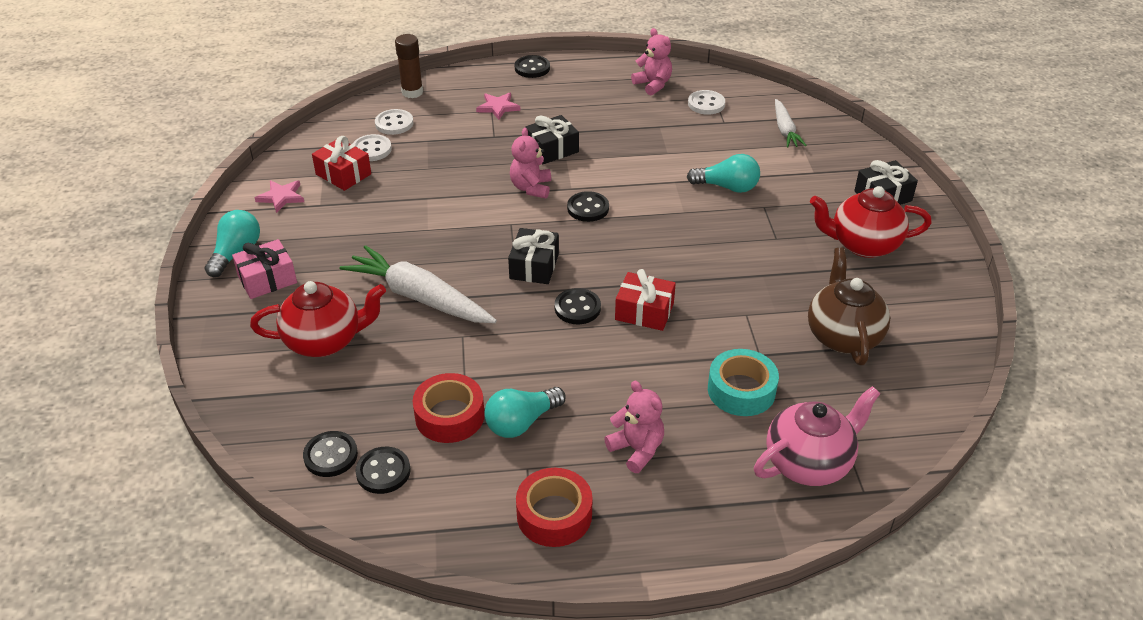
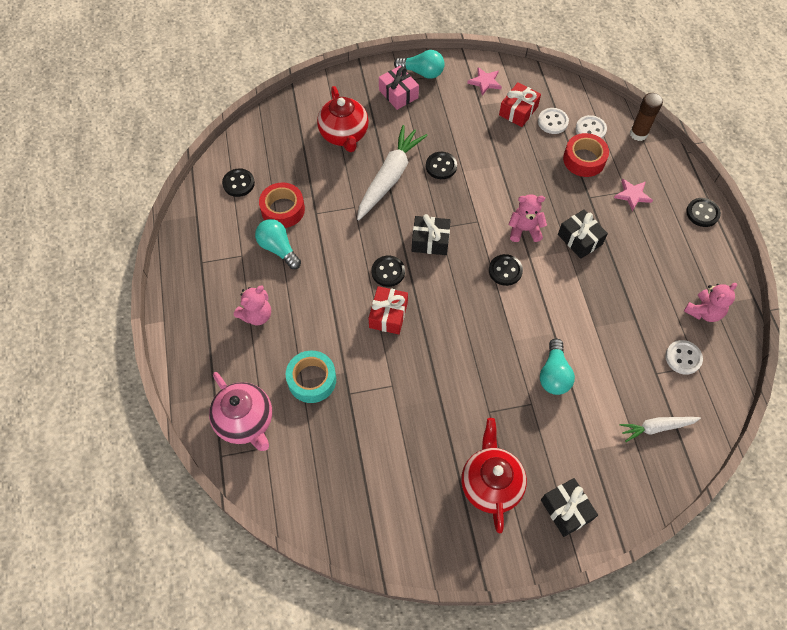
camera: 85 degrees right, 20 degrees up
black button [303,431,358,477] -> black button moved to [426,152,457,179]
red tape [516,468,593,547] -> red tape moved to [563,133,609,177]
brown teapot [808,248,890,365] -> none

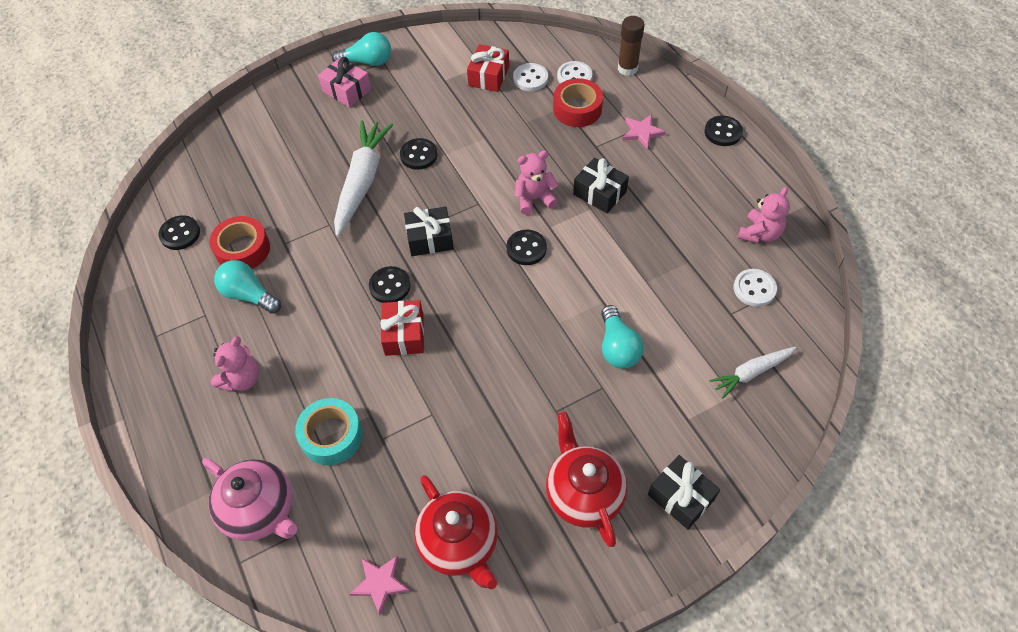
camera: 15 degrees left, 5 degrees down
red teapot [317,86,369,152] -> red teapot moved to [414,475,498,589]
pink star [467,67,502,95] -> pink star moved to [350,555,410,615]

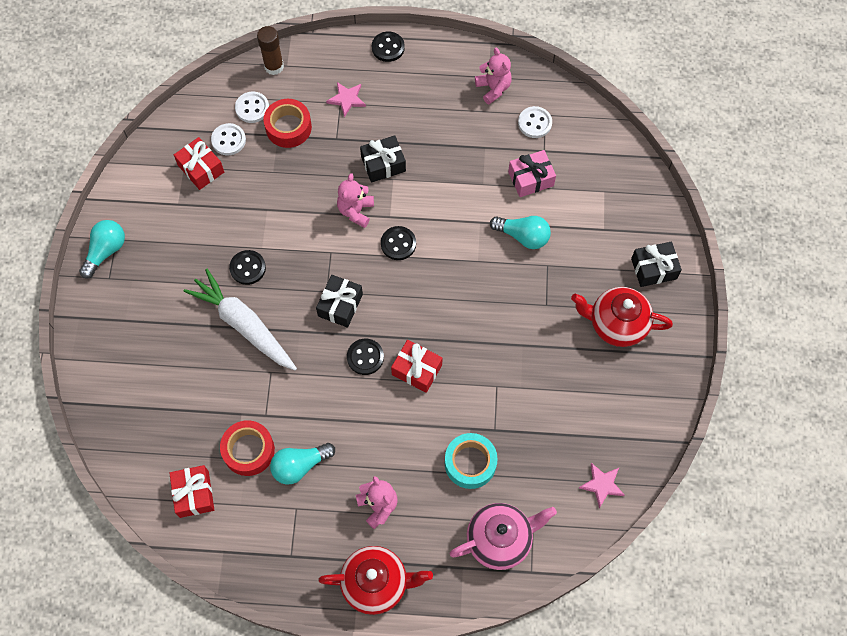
camera: 60 degrees left, 10 degrees up
black button [159,215,200,250] -> red gift [169,465,214,518]
pink gift [318,57,371,107] -> pink gift moved to [508,150,556,197]
red teapot [414,475,498,589] -> red teapot moved to [318,546,433,615]
white carrot [709,347,796,398] -> none

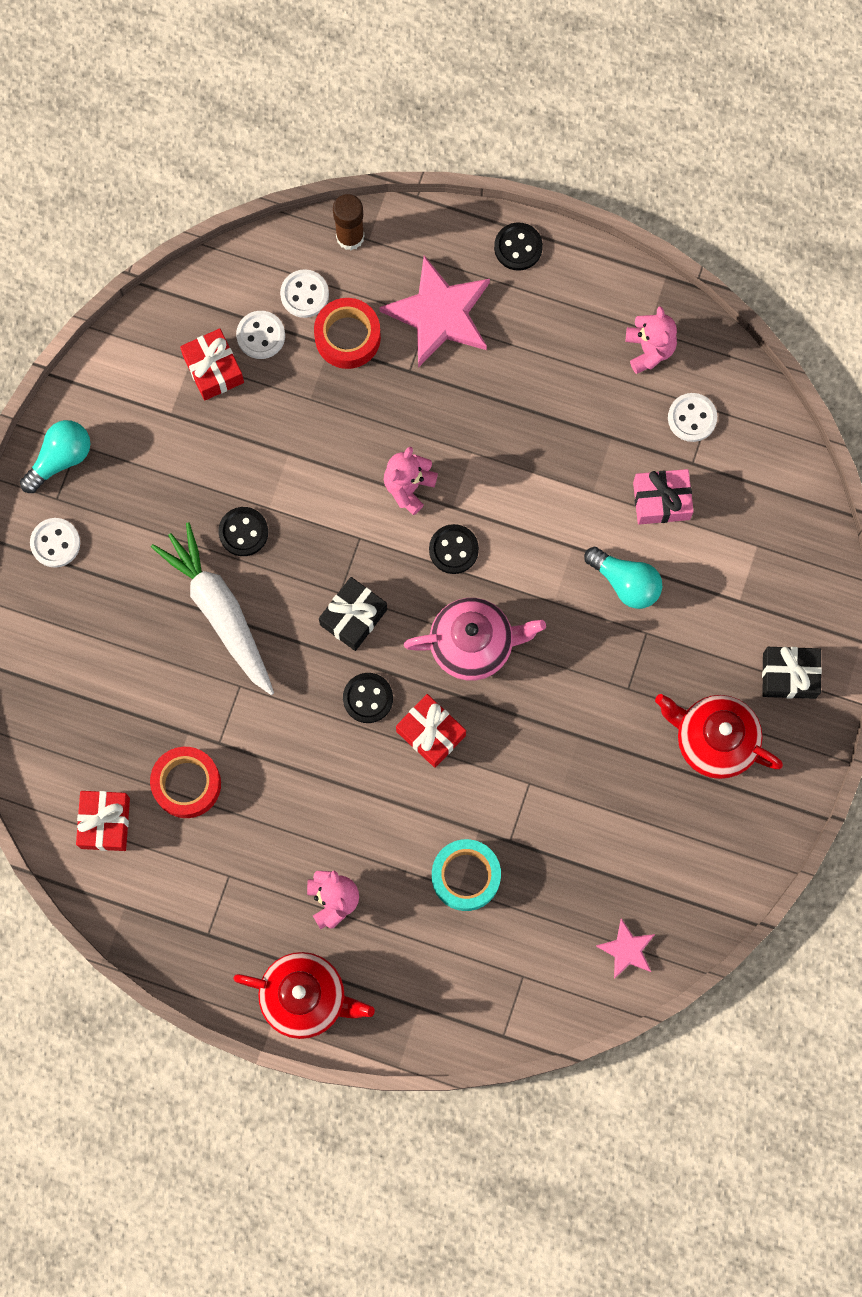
camera: 15 degrees right, 10 degrees up
turquoise light bulb [270,443,335,485] -> none
pink star [326,82,366,118] -> pink star [380,256,490,368], size x1.99
black gift [360,135,406,183] -> none
pink teapot [450,503,557,570] -> pink teapot moved to [404,598,546,681]
none -> white button [30,518,80,568]

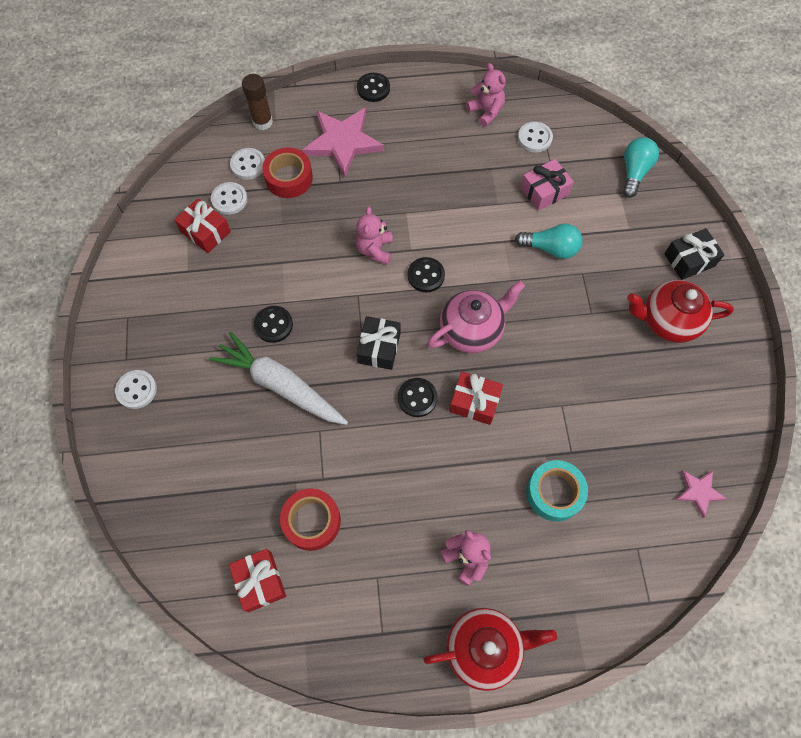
camera: 25 degrees left, 10 degrees down
turquoise light bulb [20,420,91,493] -> turquoise light bulb moved to [623,137,659,198]

